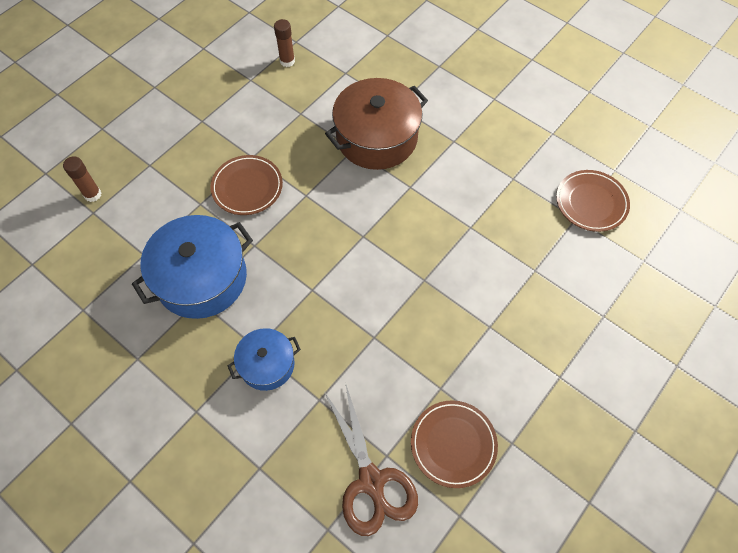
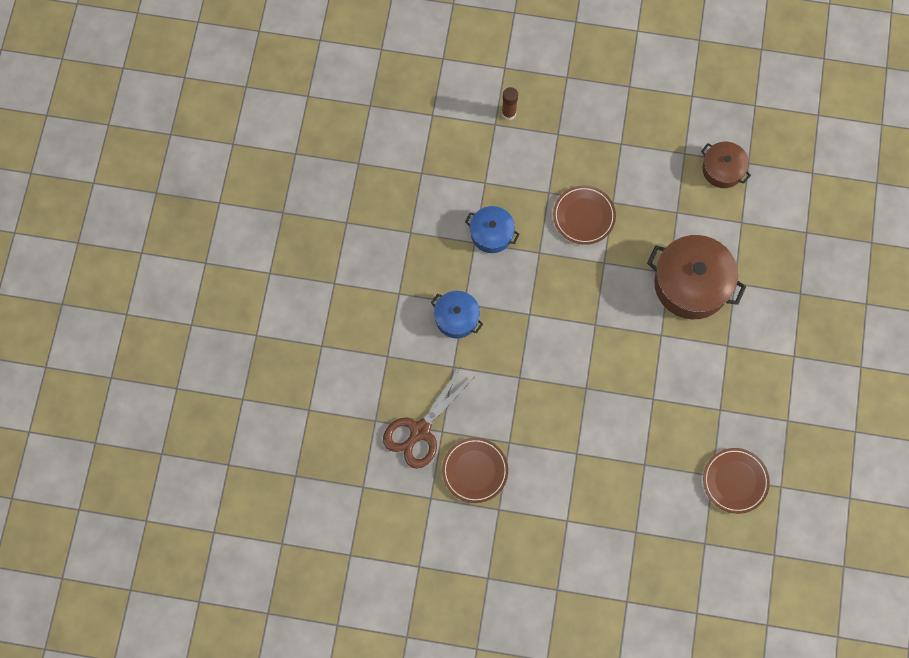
camera: 60 degrees right, 10 degrees up
blue pot [132,215,253,319] -> blue pot [465,206,520,253], size x0.57
brown glue stick [274,19,295,67] -> brown pot [701,142,751,188]

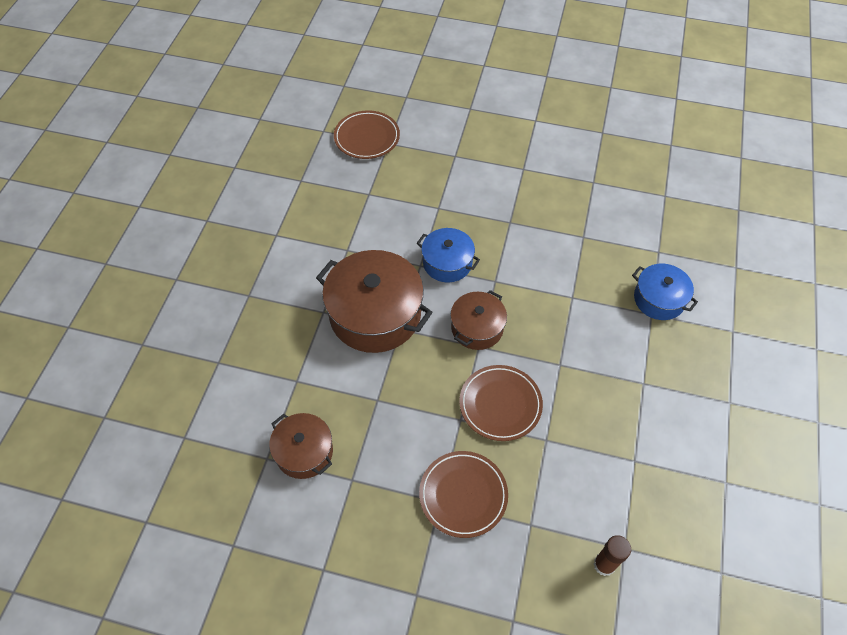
camera: 175 degrees left, 15 degrees down
brown scissors [383,368,473,469] -> none
brown plate [442,438,508,503] -> brown plate moved to [419,451,508,538]
blue pot [465,206,520,253] -> blue pot moved to [417,228,480,282]
none -> brown pot [450,290,507,350]

